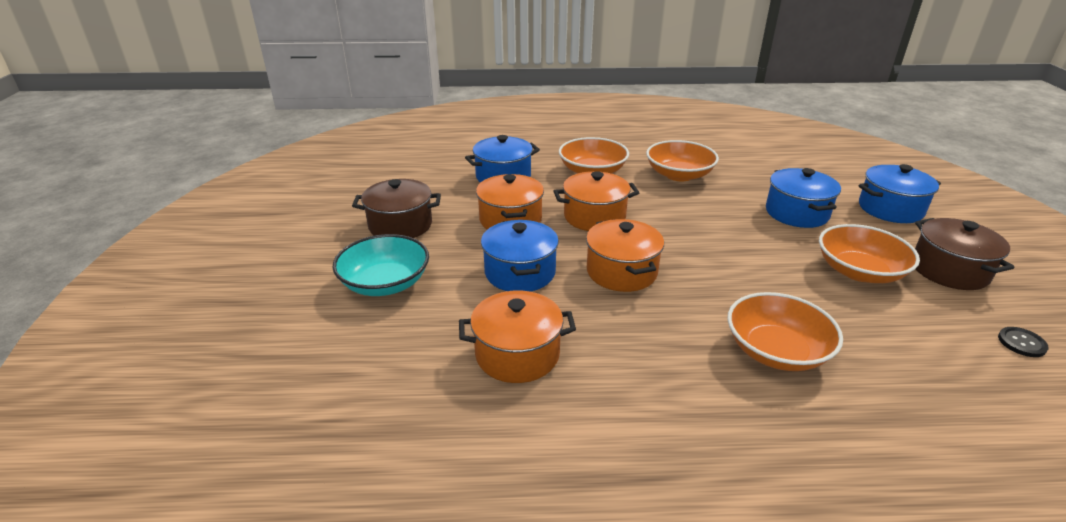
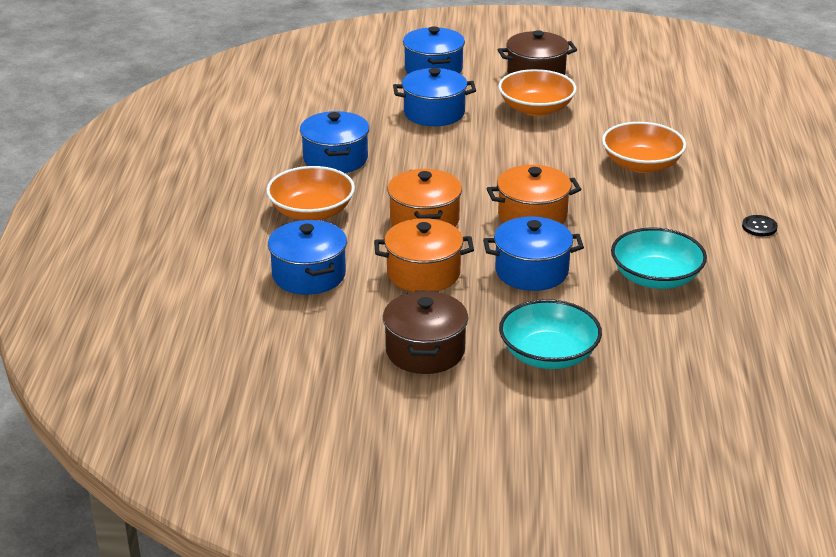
camera: 85 degrees left, 0 degrees up
orange pot [459,291,576,383] -> turquoise bowl [611,227,707,289]
orange bowl [646,140,719,181] -> blue pot [300,111,369,173]
black button [998,327,1049,357] -> black button moved to [742,215,778,236]

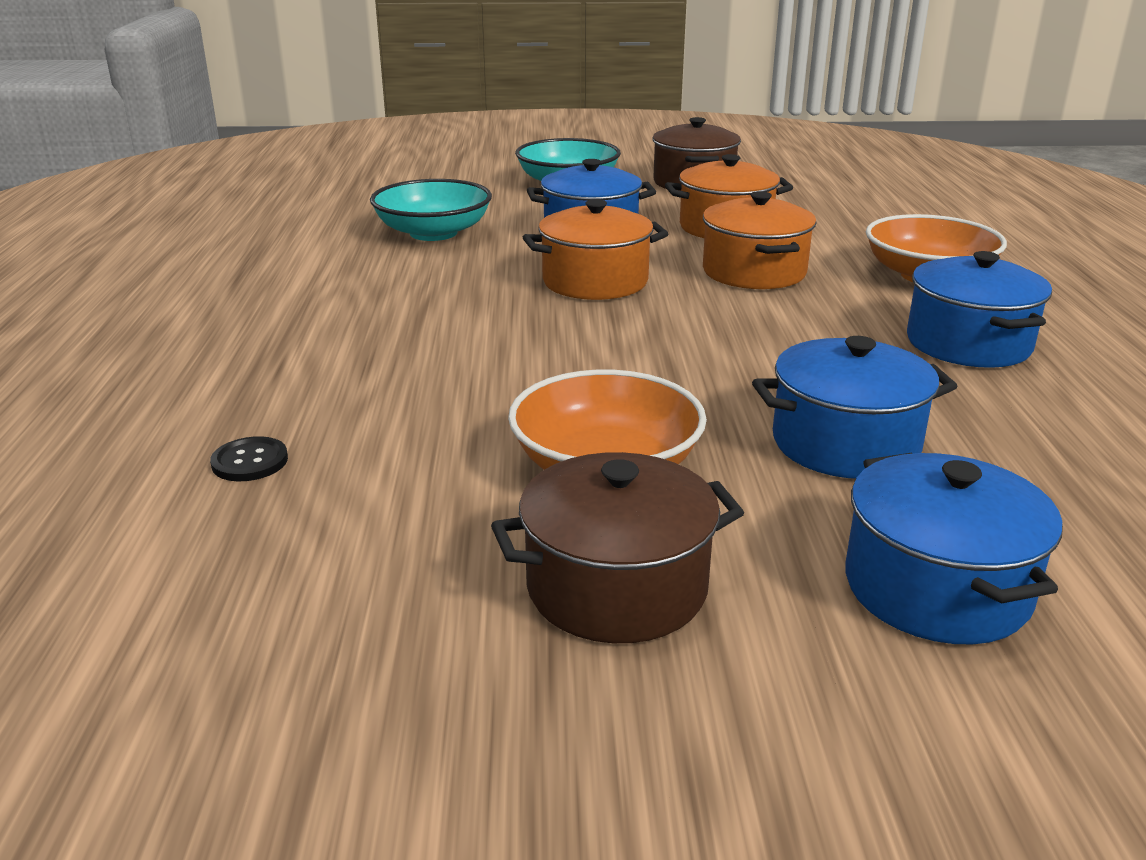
camera: 175 degrees right, 5 degrees down
blue pot [268,220,347,295] -> none
orange bowl [602,122,686,173] -> none
black button [742,215,778,236] -> black button moved to [210,436,288,481]

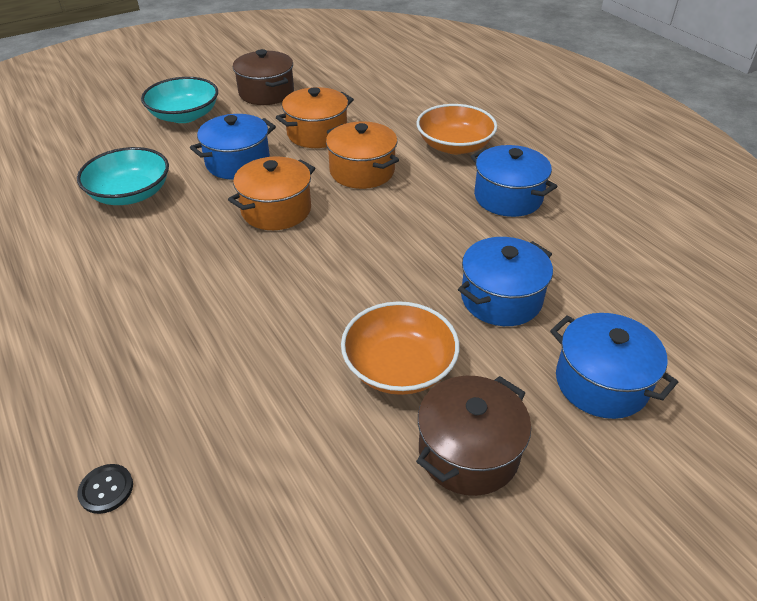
camera: 30 degrees left, 15 degrees up
black button [210,436,288,481] -> black button moved to [77,464,133,514]

